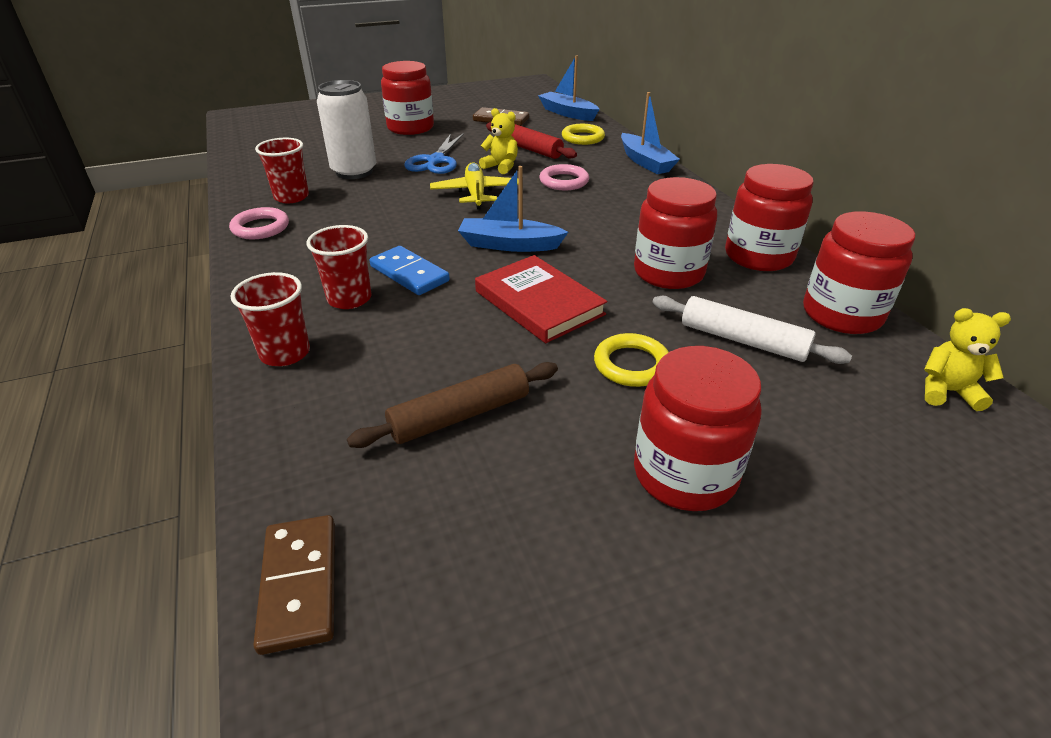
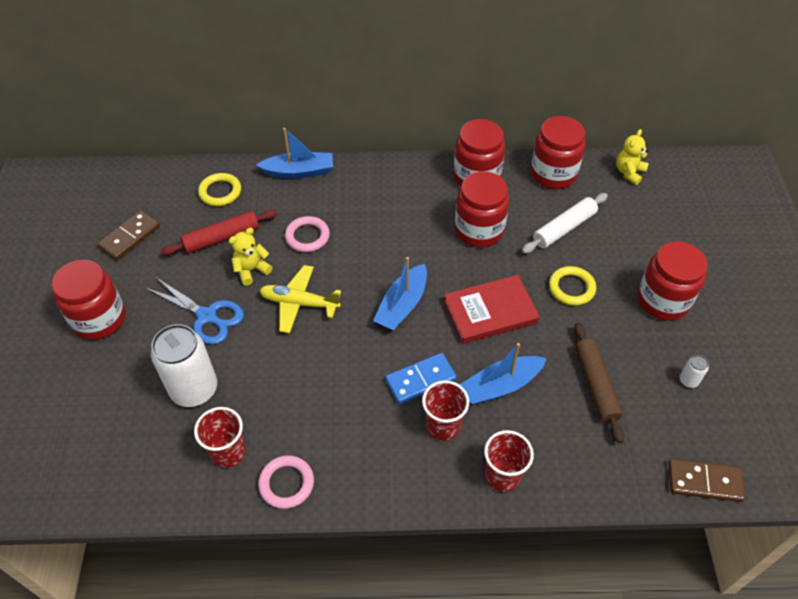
camera: 70 degrees left, 15 degrees up
blue boat [538,55,600,121] -> blue boat moved to [460,343,547,404]
none -> white can [680,355,709,388]

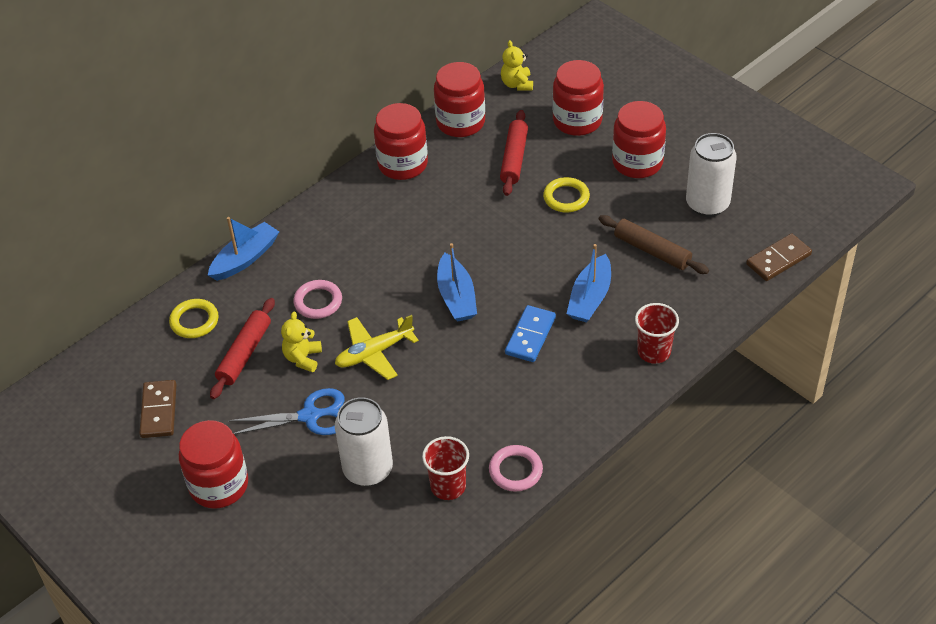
camera: 40 degrees left, 5 degrees down
red cup [422,380,469,441] -> none
red book [443,275,540,344] -> none
red jar [455,171,509,247] -> red jar moved to [553,60,604,136]
white rolling pin [522,193,608,254] -> red rolling pin [500,110,528,196]
white can [680,355,709,388] -> white can [686,133,737,217], size x2.41

